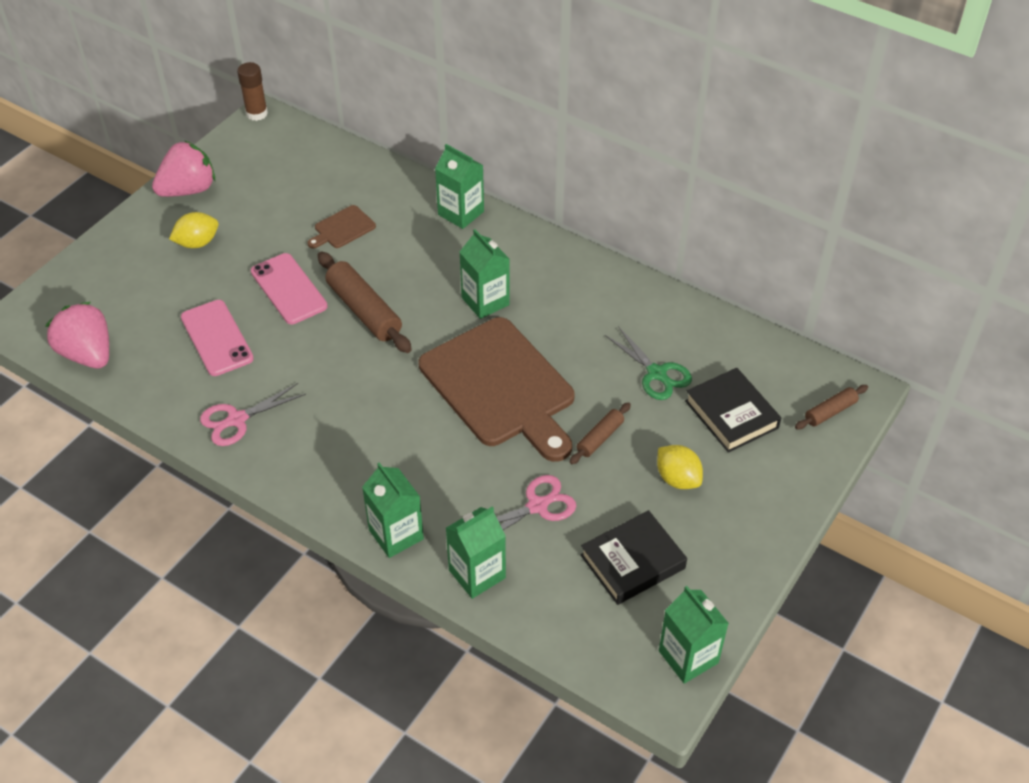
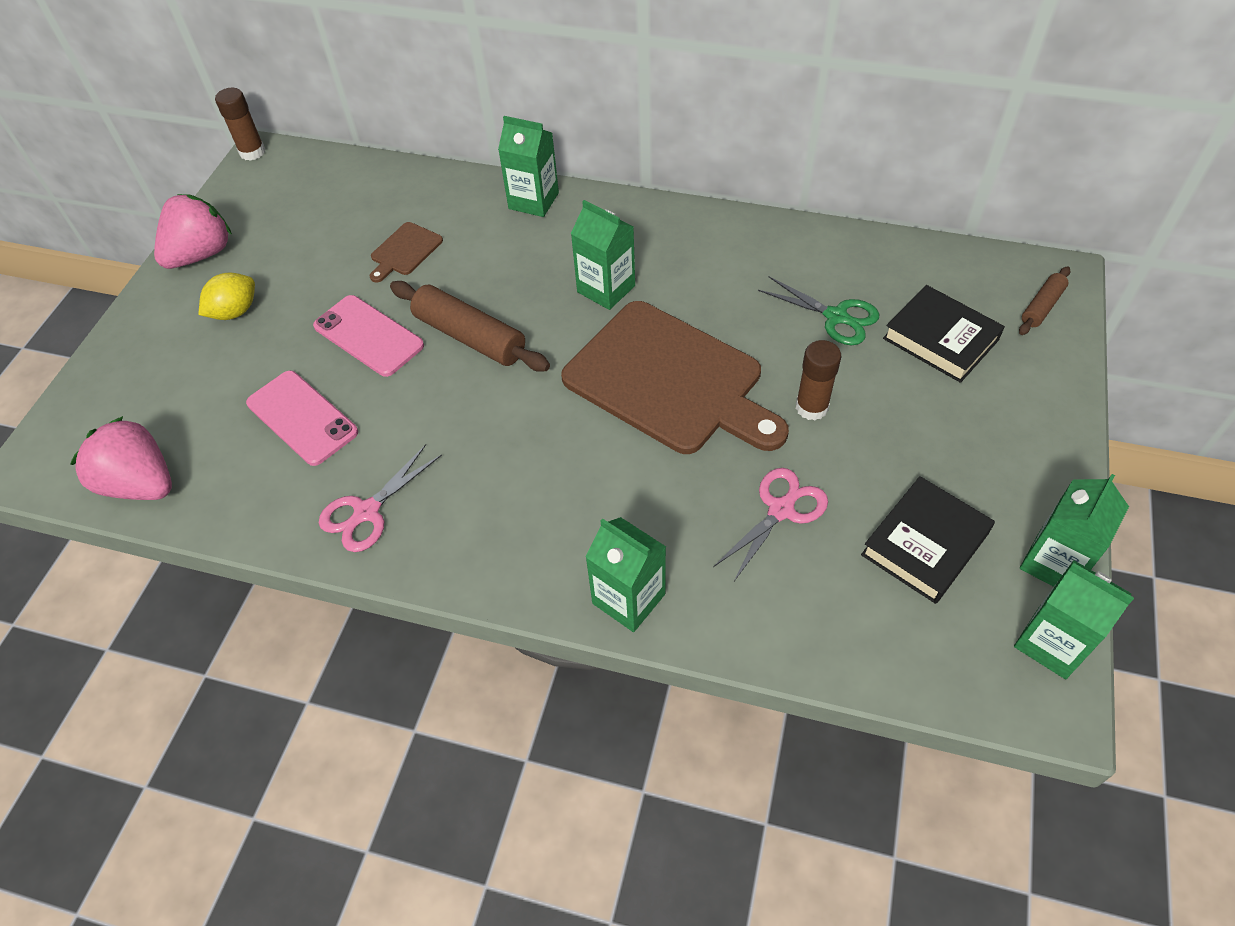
camera: 15 degrees left, 5 degrees up
green carton [446,507,506,599] -> green carton moved to [1020,474,1129,587]
brown rolling pin [570,402,631,464] -> brown glue stick [796,340,841,421]
yellow lemon [657,445,703,489] -> none

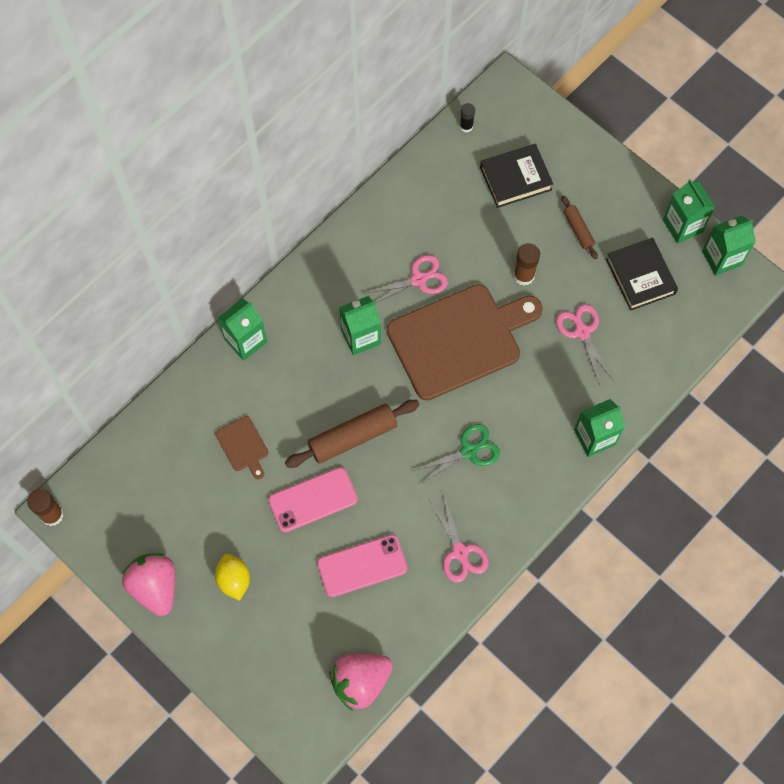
camera: 65 degrees left, 15 degrees up
green scissors [758,276,879,345] -> green scissors moved to [413,424,500,485]
brown rolling pin [1019,266,1070,335] -> brown rolling pin moved to [561,196,598,260]
none -> pink scissors [362,255,448,303]
none -> black glue stick [460,103,475,132]

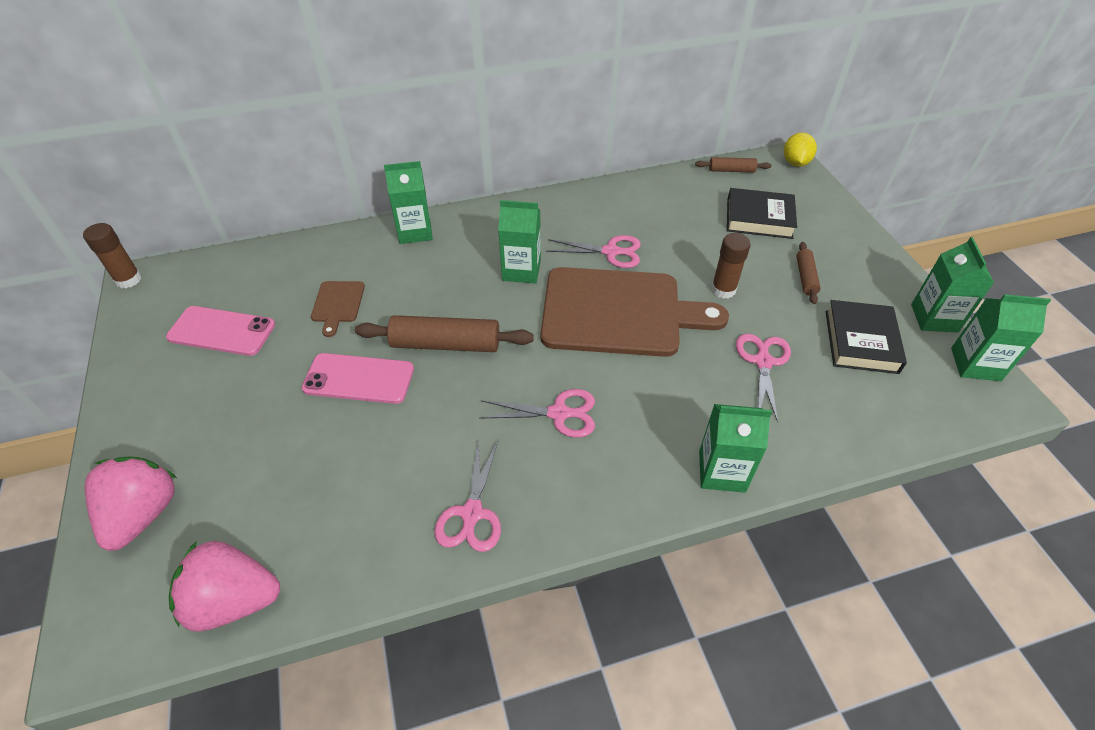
camera: 30 degrees right, 20 degrees down
pink strawberry [122,553,175,616] -> pink strawberry moved to [84,457,177,551]
yellow lemon [215,554,250,601] -> yellow lemon moved to [784,132,817,167]
pink phone [317,535,407,597] -> pink phone moved to [166,306,275,356]
green scissors [413,424,500,485] -> pink scissors [479,389,595,438]
black glue stick [460,103,475,132] -> brown rolling pin [695,157,771,173]

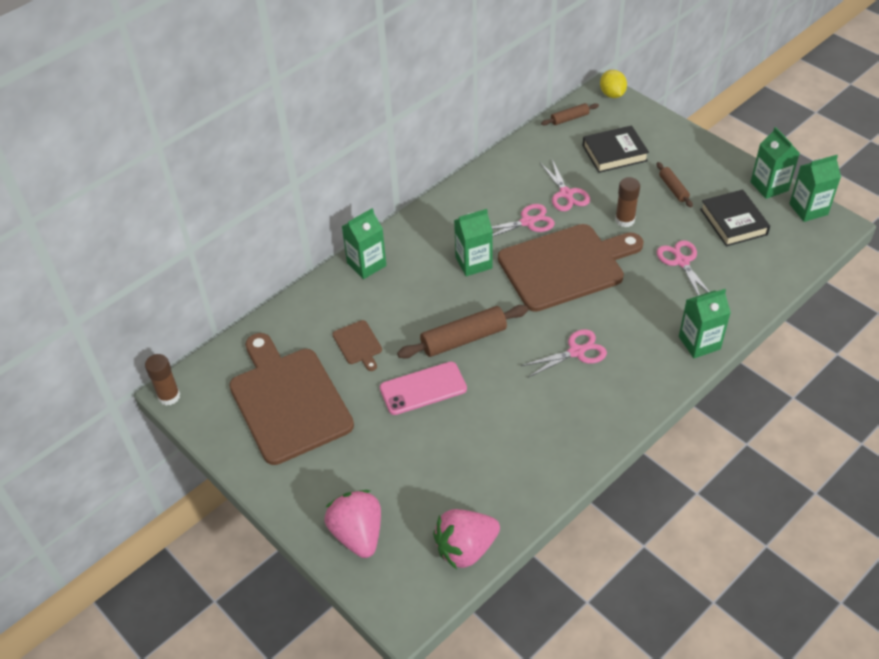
camera: 25 degrees left, 0 degrees up
pink phone [166,306,275,356] -> brown cutting board [229,333,354,465]
pink scissors [434,438,501,552] -> pink scissors moved to [540,159,590,211]

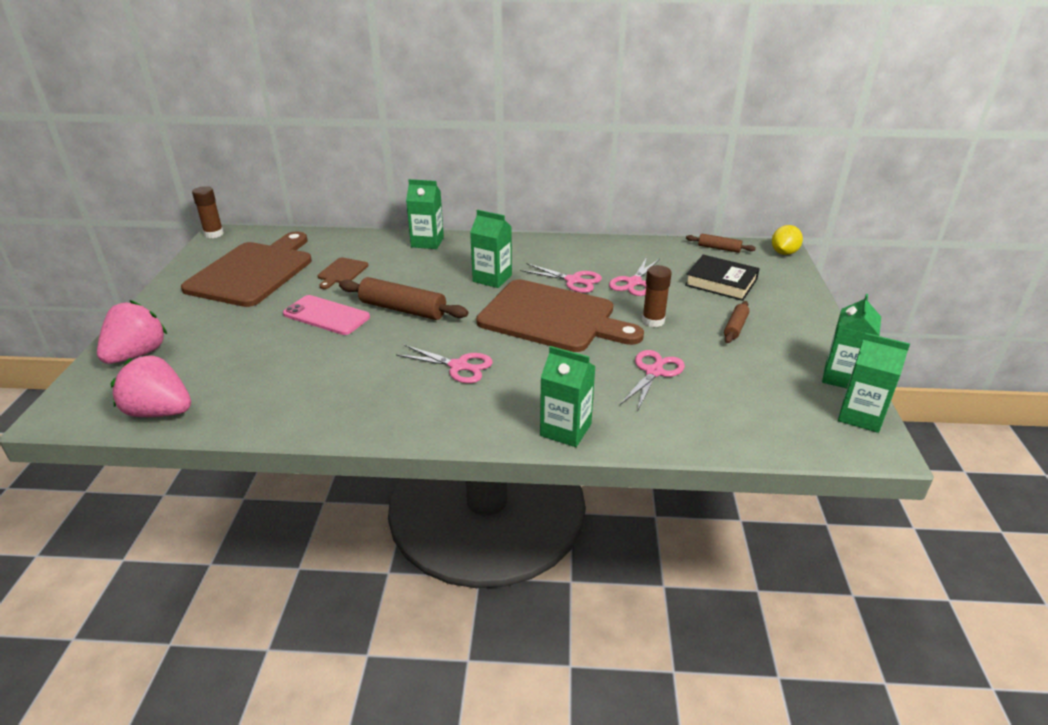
camera: 45 degrees right, 15 degrees down
black book [700,189,770,247] -> none

